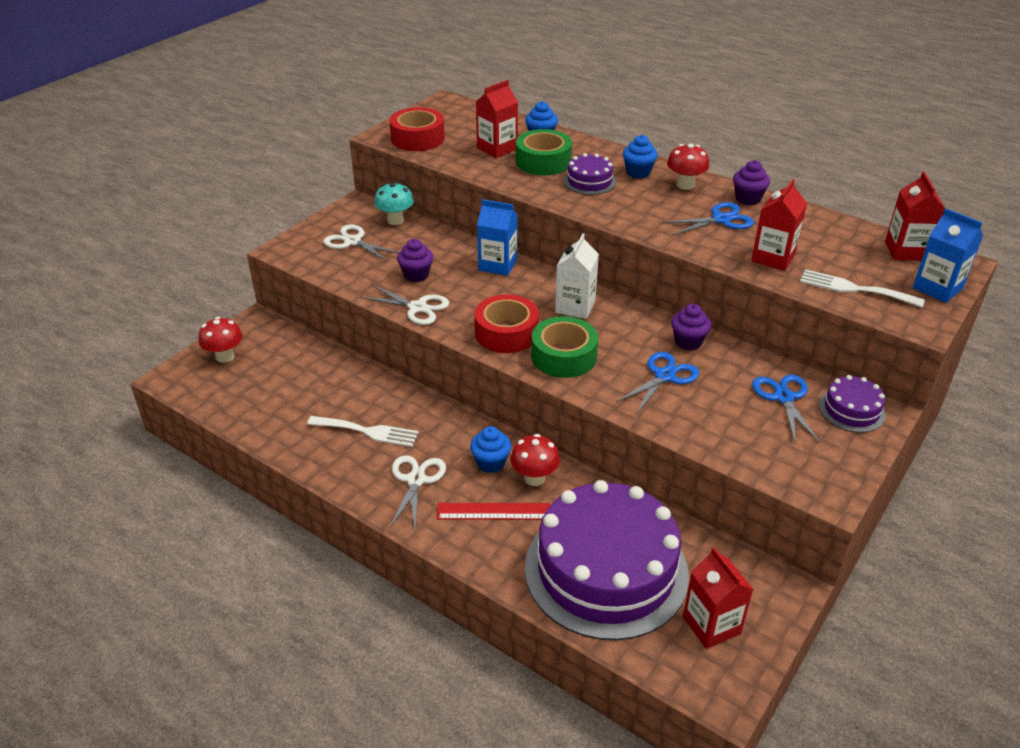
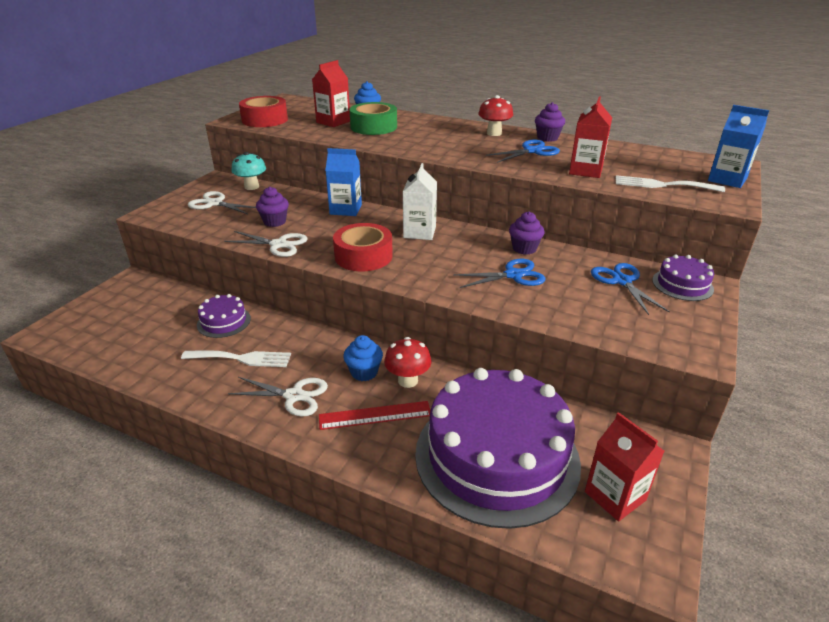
camera: 10 degrees left, 5 degrees down
red mushroom [199,317,242,363] -> none
white scissors [390,455,446,530] -> white scissors turned 105 degrees clockwise [228,377,328,417]
green tape [531,316,598,378] -> none
purple cake [563,153,616,195] -> purple cake moved to [197,294,251,338]
blue scissors [616,352,699,415] -> blue scissors turned 45 degrees clockwise [453,259,546,288]
blue cupcake [623,135,658,179] -> none
red carton [885,172,945,261] -> none

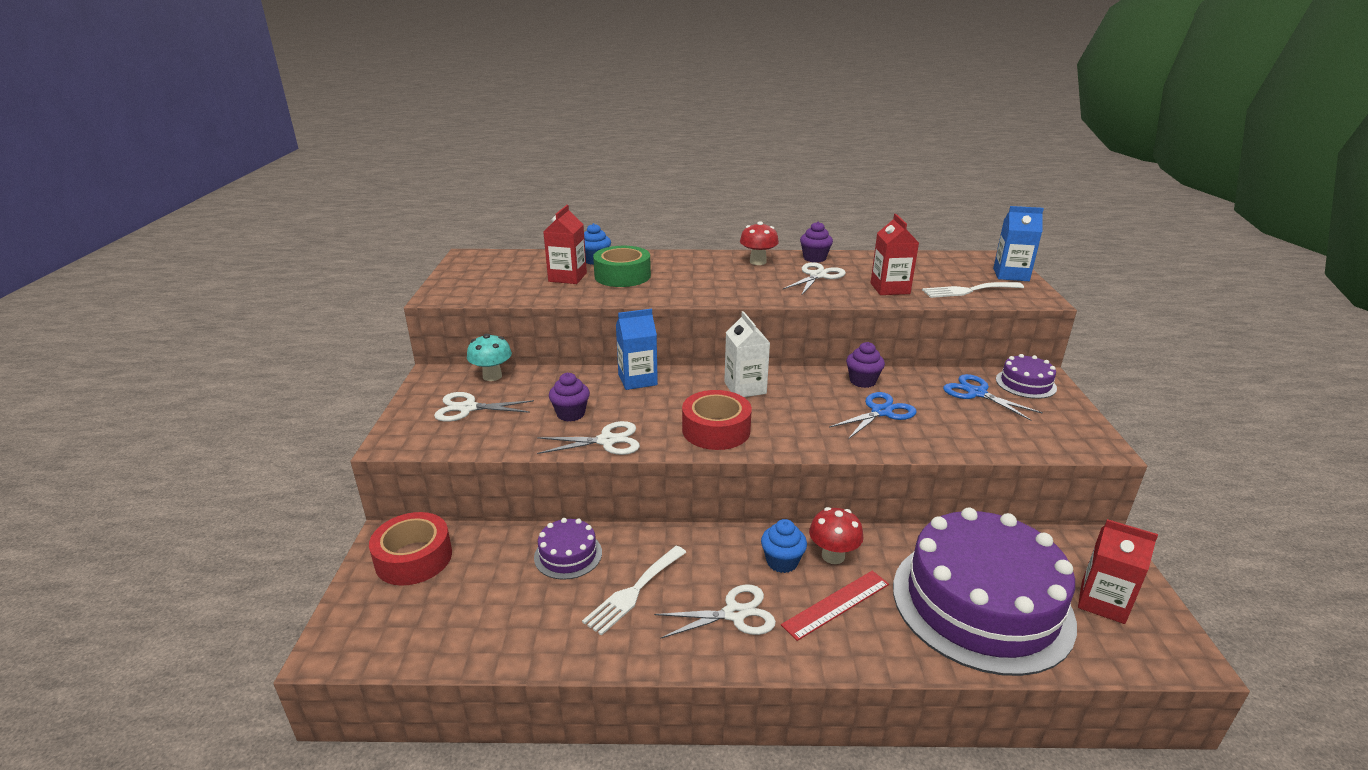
camera: 25 degrees left, 5 degrees down
white fork [181,351,291,367] -> white fork turned 150 degrees clockwise [582,546,687,636]
red tape [239,96,288,127] -> red tape moved to [369,512,452,586]
blue scissors [486,140,560,163] -> white scissors [783,262,846,295]

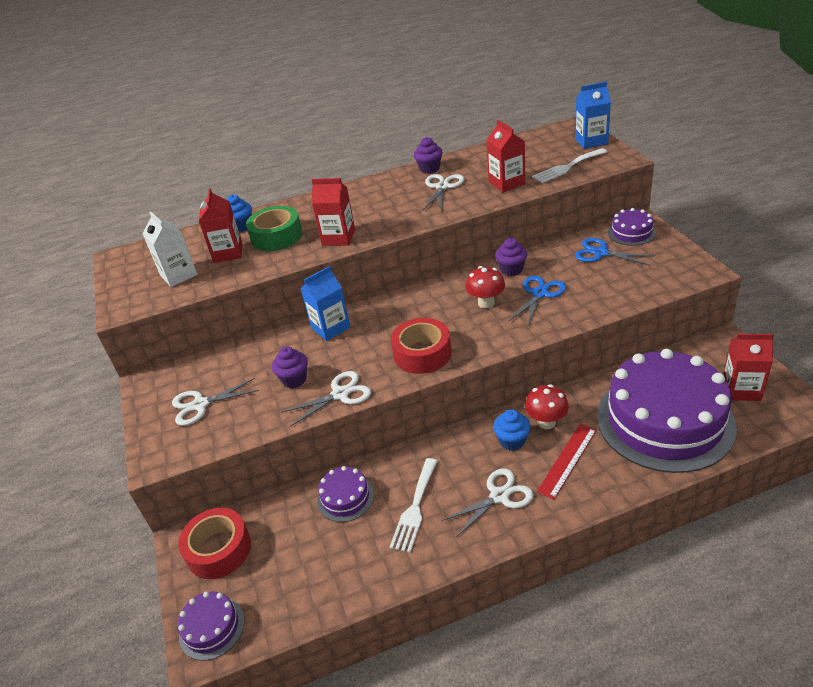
camera: 15 degrees left, 10 degrees up
turquoise mushroom [467,334,512,381] -> none
white carton [724,311,770,397] -> white carton moved to [143,212,198,287]
red mushroom [740,221,779,265] -> red mushroom moved to [465,266,505,308]
none -> purple cake [178,591,245,661]
none -> red carton [312,178,355,246]

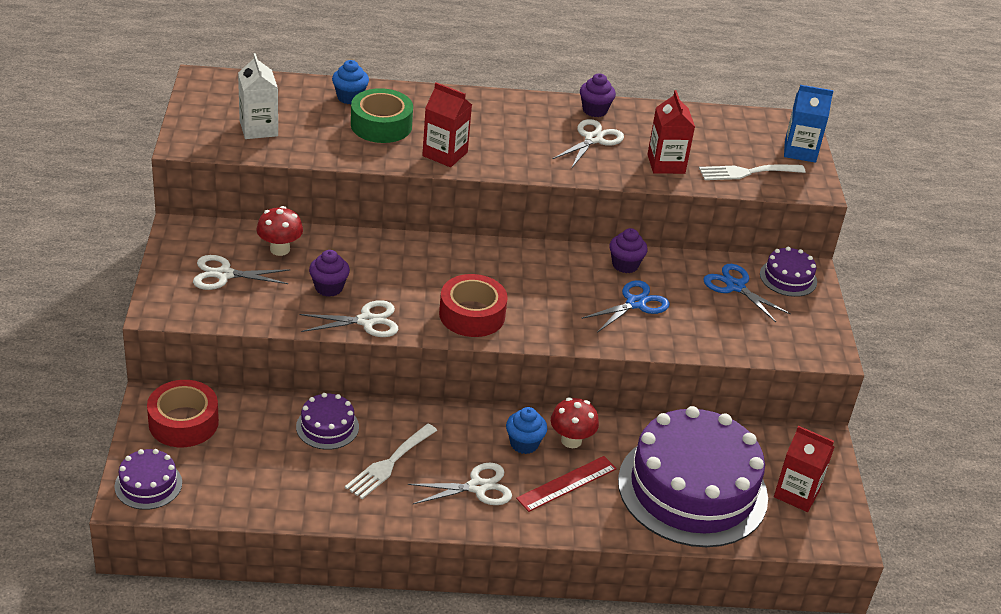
camera: 10 degrees right, 0 degrees up
red carton [199,188,243,263] -> none
blue carton [301,266,350,341] -> none
red mushroom [465,266,505,308] -> red mushroom moved to [257,206,303,256]

